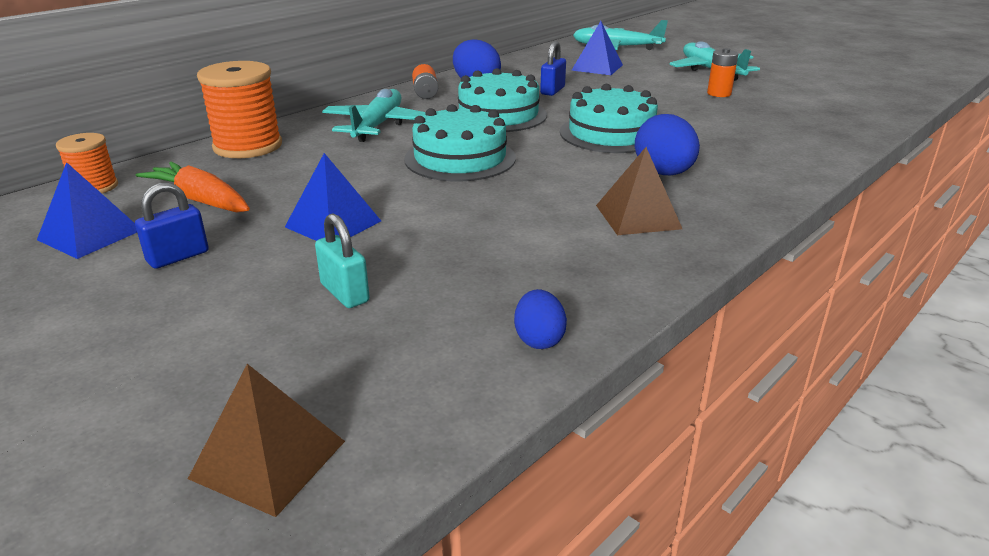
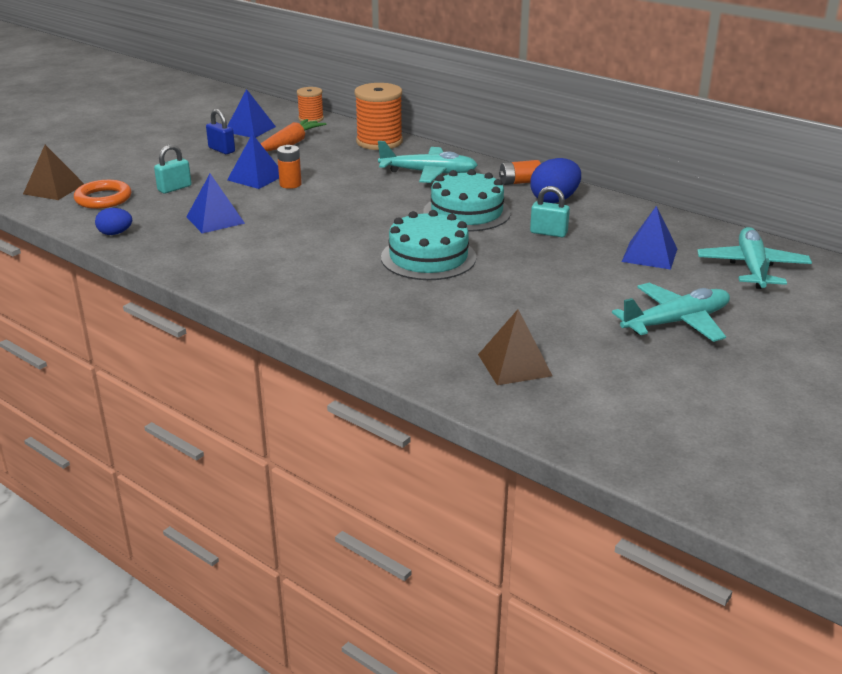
camera: 85 degrees right, 0 degrees up
turquoise cake [404,104,516,181] -> none
blue padlock [540,41,566,96] -> turquoise padlock [530,186,570,237]
brown pyramid [596,147,682,235] -> brown pyramid moved to [478,309,553,385]
blue egg [634,114,700,175] -> none
orange battery [707,48,738,97] -> orange battery moved to [277,145,302,189]
none -> orange ring [74,180,131,209]
none -> blue pyramid [186,174,245,234]

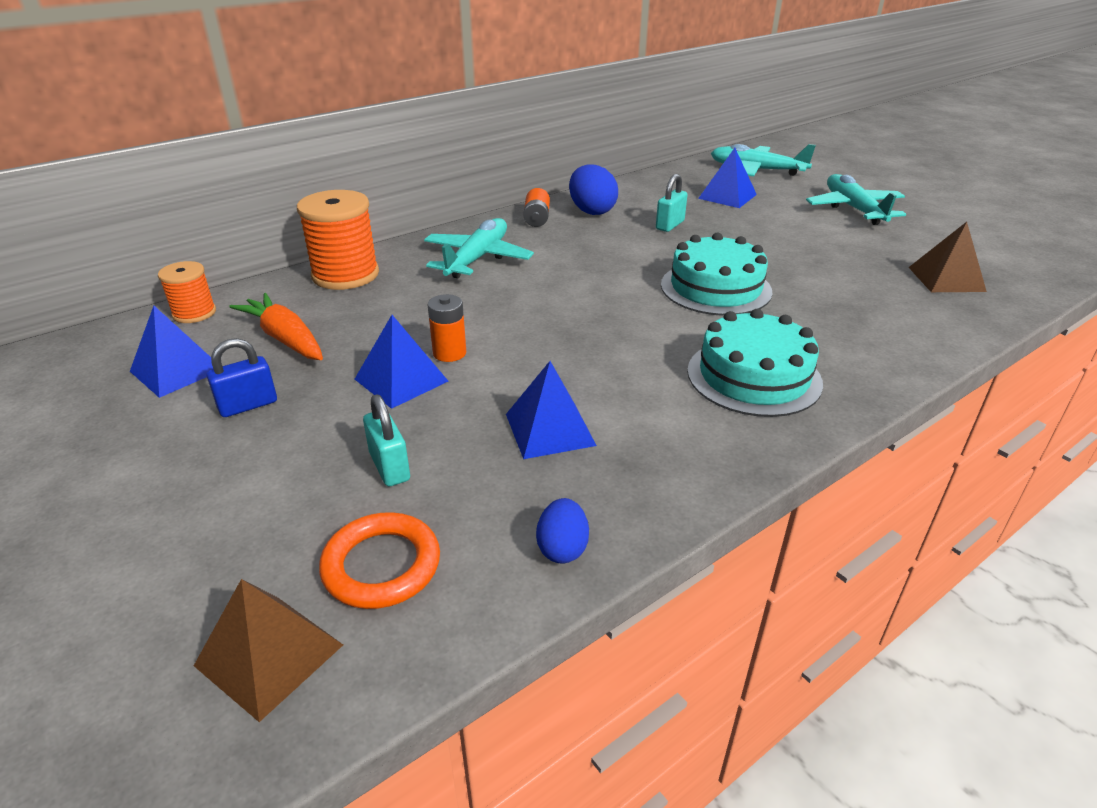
camera: 75 degrees left, 5 degrees up
turquoise cake [423,169,511,231] -> turquoise cake moved to [687,309,823,417]

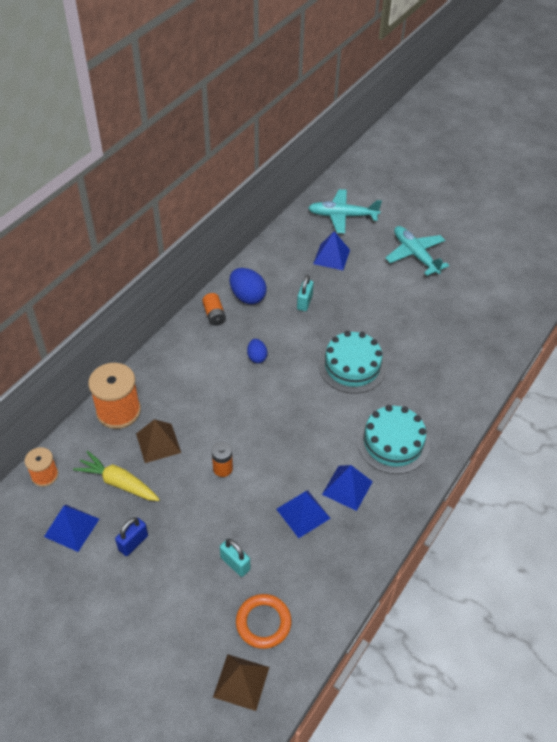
camera: 20 degrees left, 15 degrees up
orange carrot [229,293,323,360] -> yellow carrot [73,451,160,501]
blue pyramid [355,315,448,409] -> blue pyramid moved to [322,465,373,511]
turquoise plane [424,218,534,278] -> none
blue egg [536,498,589,563] -> blue egg moved to [247,339,267,363]
brown pyramid [908,222,987,292] -> brown pyramid moved to [136,419,181,463]

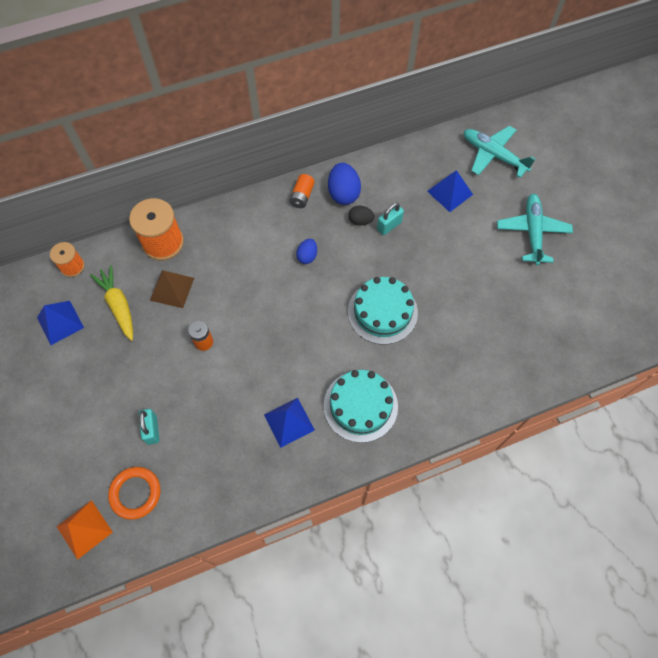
camera: 35 degrees right, 15 degrees up
blue padlock [115,517,148,556] -> none
brown pyramid [213,654,269,711] -> orange pyramid [57,500,113,560]
blue pyramid [276,490,331,538] -> none
none -> black egg [348,206,375,225]

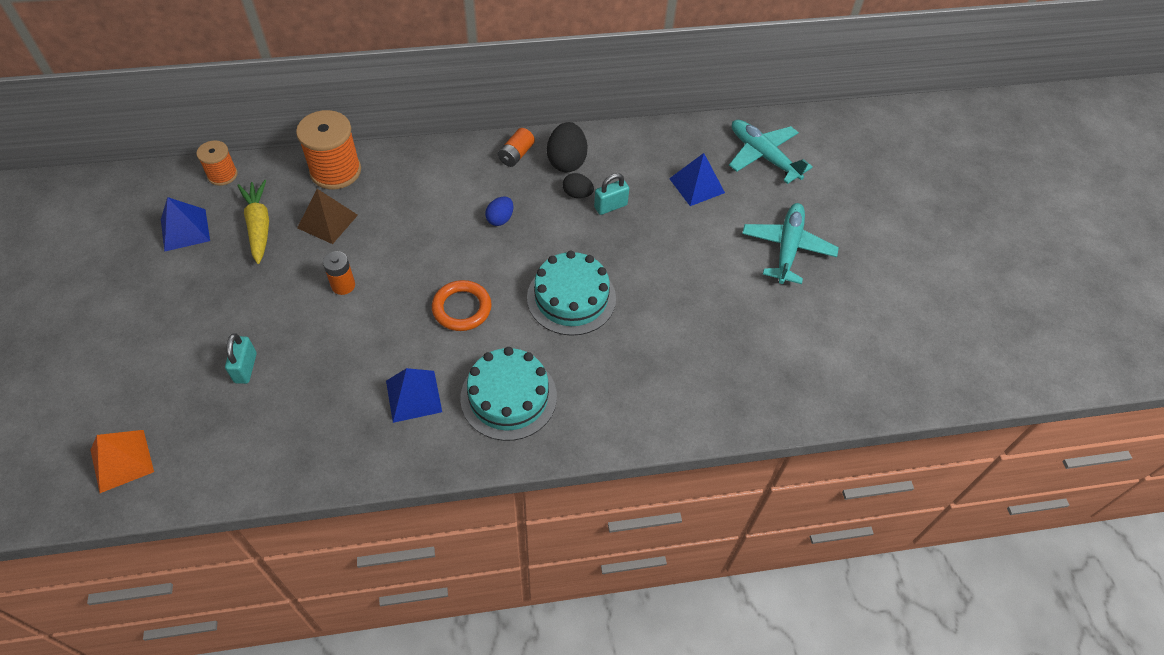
camera: 10 degrees right, 10 degrees down
orange ring [108,467,161,520] -> orange ring moved to [432,280,492,331]
blue egg [328,163,361,205] -> black egg [547,122,587,172]

